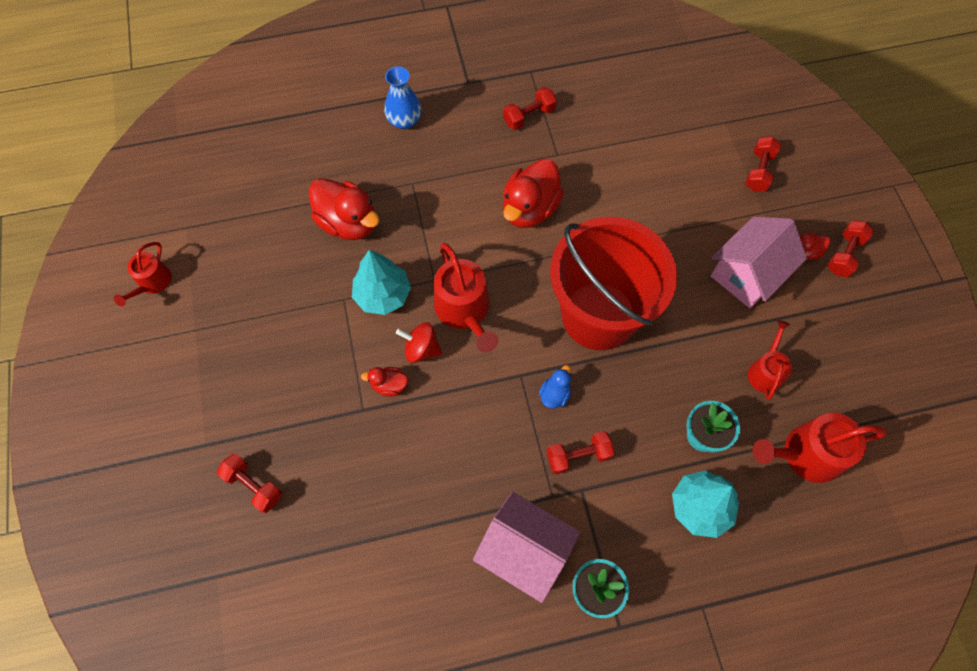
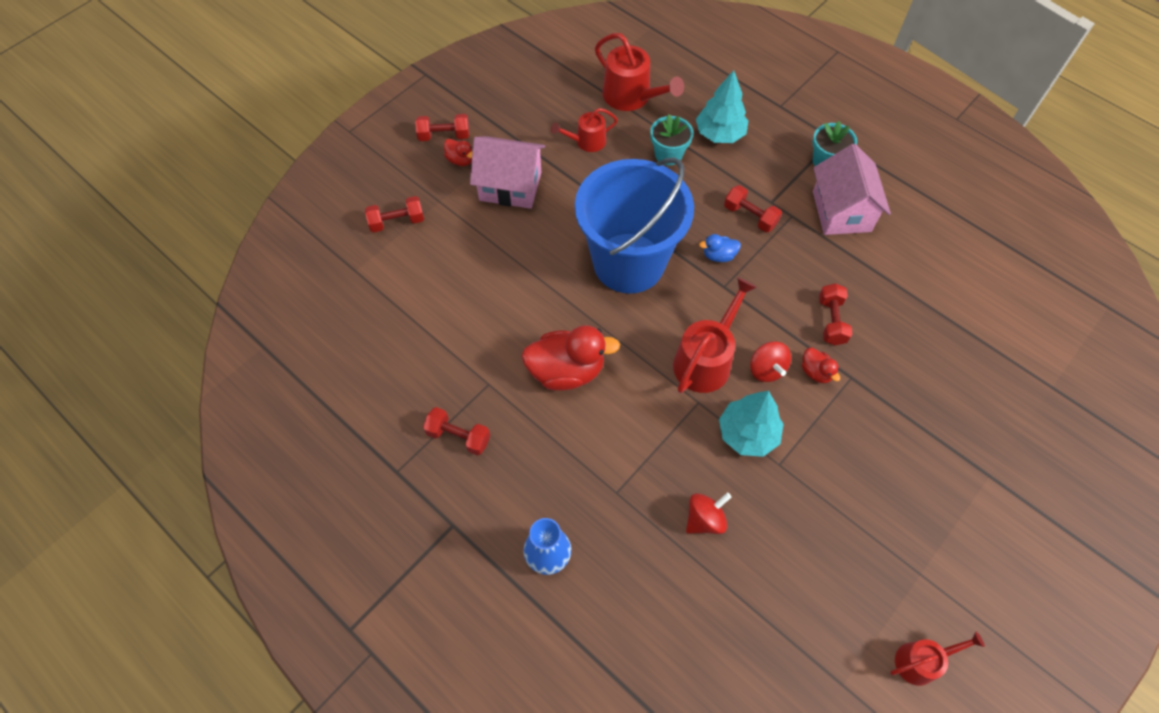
camera: 125 degrees left, 5 degrees down
red dumbbell [217,454,282,513] -> red dumbbell moved to [819,283,852,345]
red duck [309,178,380,240] -> red spinning top [686,493,731,534]
red bucket [550,217,677,350] -> blue bucket [575,157,694,294]

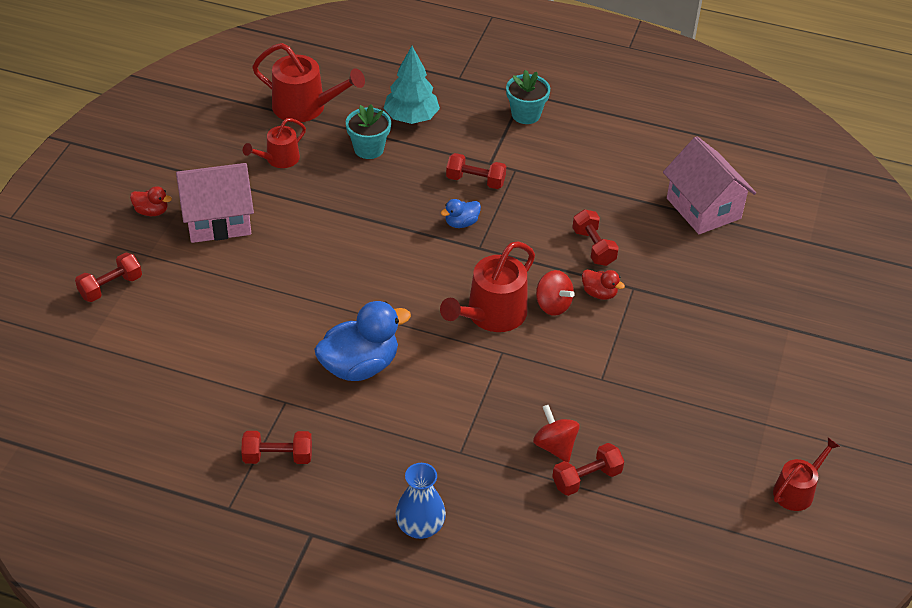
camera: 25 degrees left, 15 degrees down
red dumbbell [415,114,469,141] -> red dumbbell moved to [552,443,624,496]
red duck [521,325,620,390] -> blue duck [314,301,411,381]
blue bucket [575,157,694,294] -> none
red watering can [673,277,757,393] -> red watering can turned 150 degrees counterclockwise [440,241,535,332]
red spinning top [686,493,731,534] -> red spinning top turned 60 degrees counterclockwise [533,405,580,463]
turquoise tree [719,391,784,457] -> none
pink house [813,144,891,235] -> pink house moved to [663,136,756,234]

